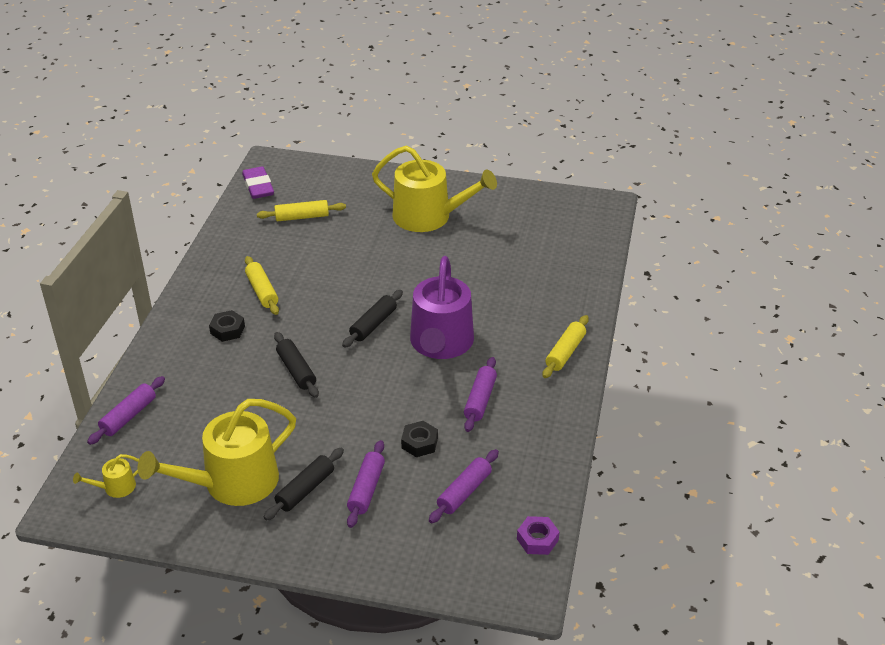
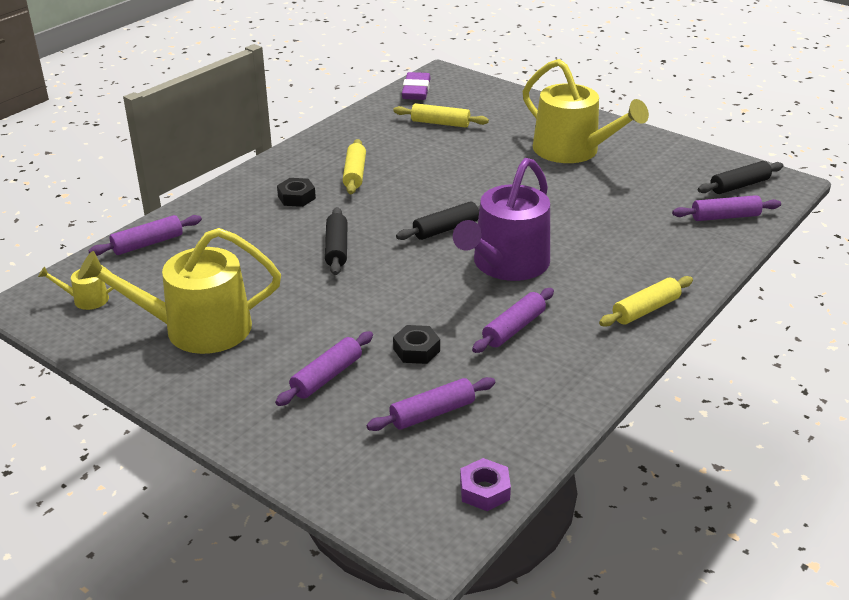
camera: 25 degrees right, 5 degrees down
black rolling pin [264,448,344,520] -> black rolling pin moved to [698,161,783,194]
none -> purple rolling pin [672,195,781,221]

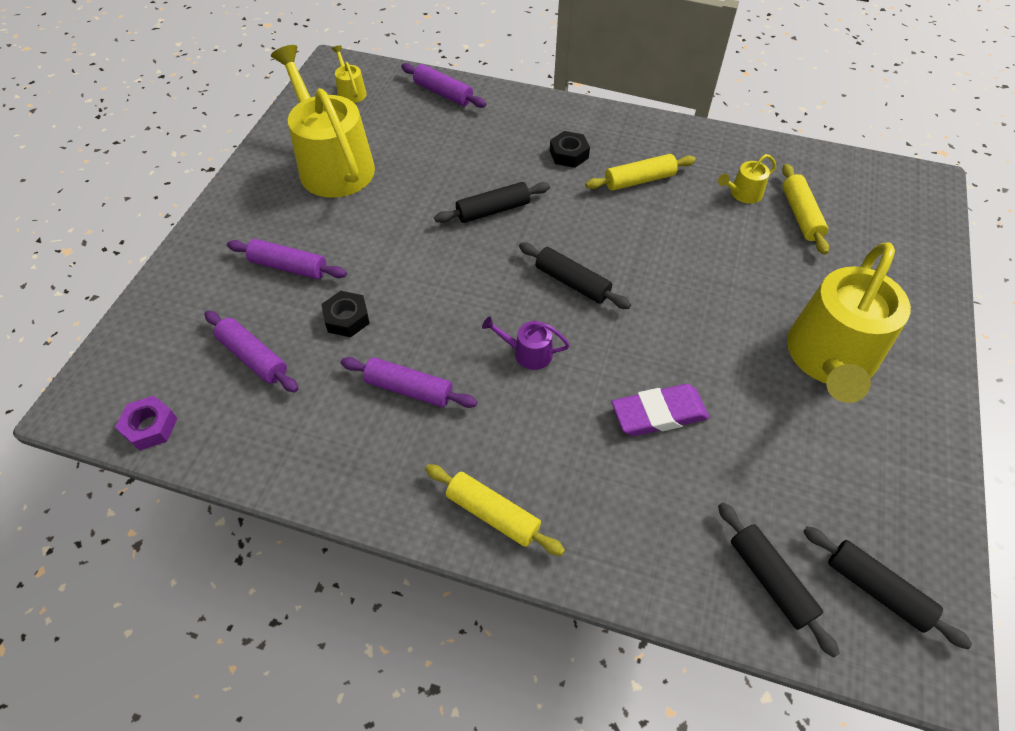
camera: 70 degrees right, 20 degrees up
purple eraser [402,72,431,100] -> purple eraser moved to [612,384,709,436]
purple watering can [453,158,550,281] -> purple watering can [482,317,570,370], size x0.42
purple rolling pin [672,195,781,221] -> black rolling pin [718,502,840,658]
none -> yellow watering can [718,154,776,204]

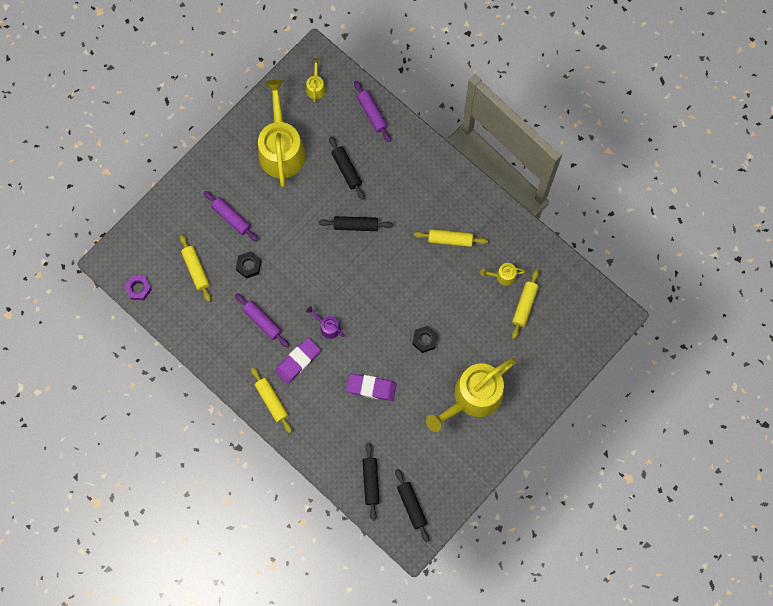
camera: 25 degrees right, 20 degrees up
purple rolling pin [205,311,299,393] -> yellow rolling pin [180,235,211,302]
black rolling pin [519,243,631,309] -> black rolling pin moved to [329,136,365,200]
black nut [550,131,590,168] -> black nut moved to [412,326,438,353]
none -> purple eraser [275,338,321,384]

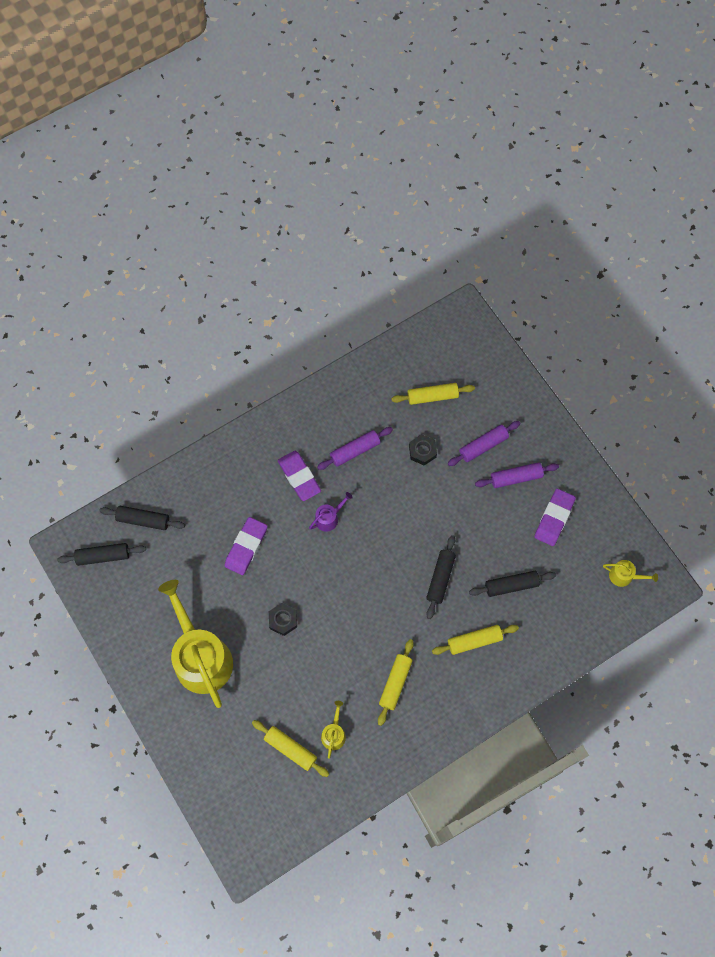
camera: 105 degrees right, 5 degrees down
purple nut [124,276,152,300] -> none
yellow rolling pin [251,367,292,433] -> yellow rolling pin moved to [432,625,519,655]
yellow watering can [258,80,305,187] -> purple eraser [534,489,576,546]
purple rolling pin [354,81,391,142] -> purple rolling pin moved to [475,462,559,488]

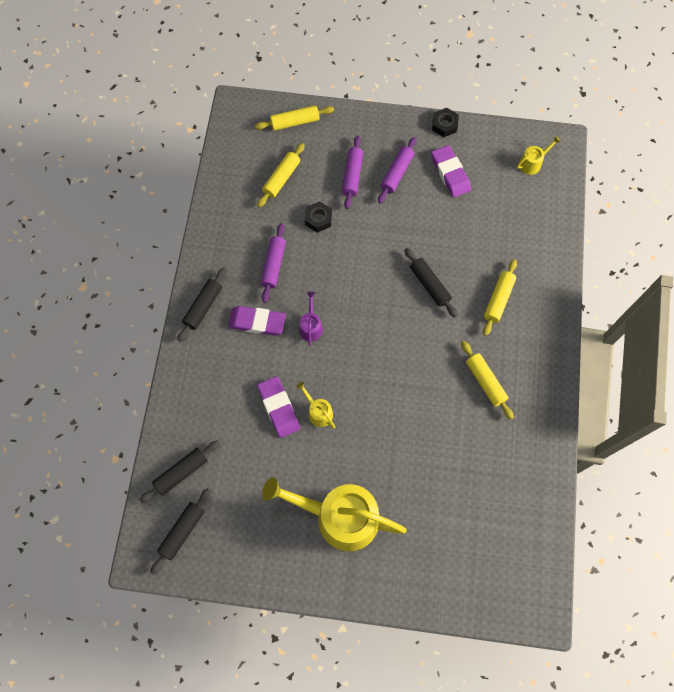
camera: 50 degrees left, 0 degrees up
yellow rolling pin [252,720,329,777] -> yellow rolling pin moved to [255,105,334,131]
black nut [269,603,297,636] -> black nut moved to [432,108,459,137]
yellow watering can [321,701,346,759] -> yellow watering can moved to [296,382,335,429]
black rolling pin [469,571,556,597] -> black rolling pin moved to [178,267,226,342]

